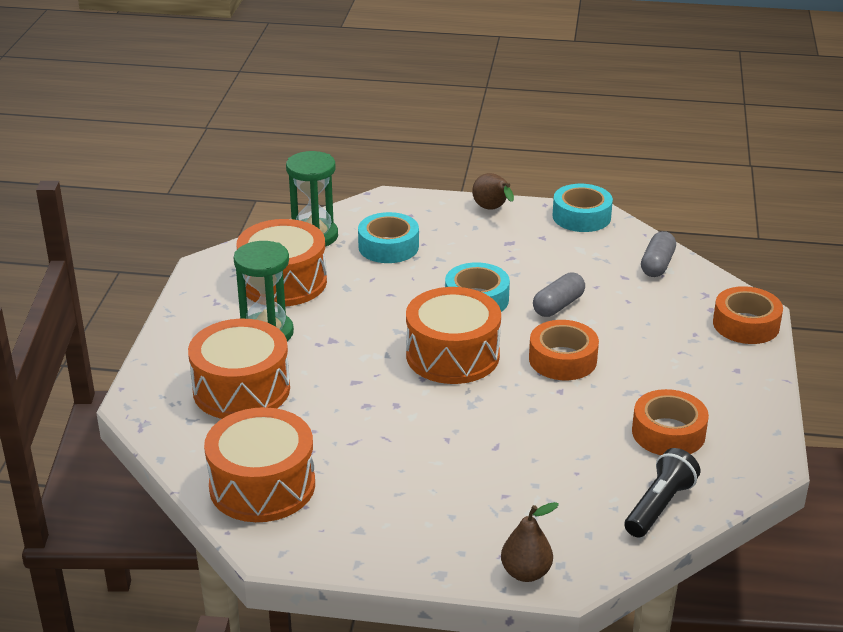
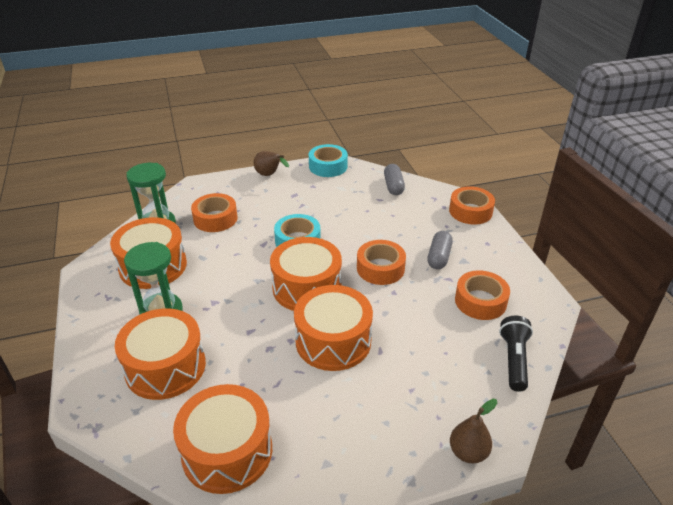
camera: 25 degrees left, 5 degrees up
turquoise tape [358,212,419,263] -> orange tape [191,193,237,232]
grey capsule [533,272,585,317] -> grey capsule moved to [427,231,453,269]
none -> orange drum [294,285,373,371]

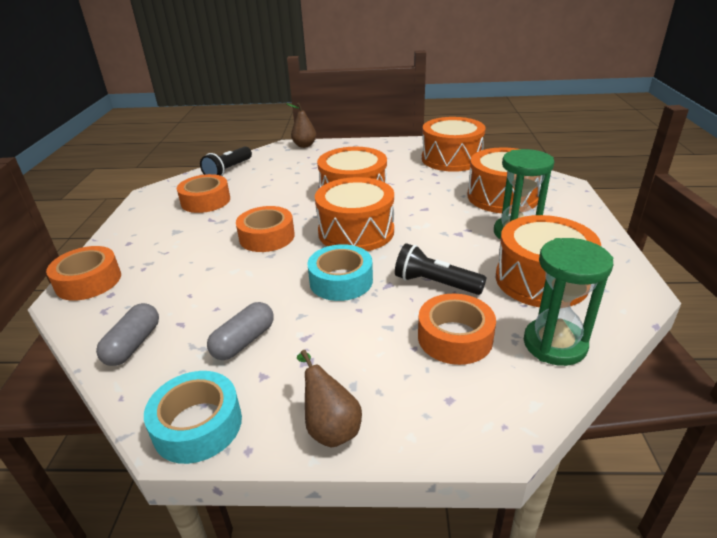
camera: 160 degrees left, 5 degrees down
grey capsule [427,231,453,269] -> grey capsule moved to [207,302,274,360]
none -> black flashlight [395,243,487,295]

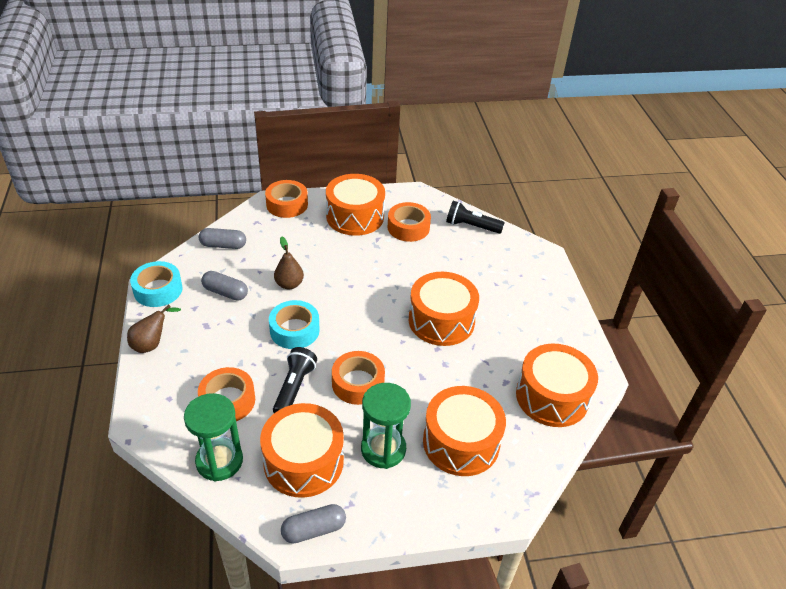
camera: 75 degrees right, 10 degrees up
orange tape [236,206,295,252] -> orange tape moved to [332,351,385,405]
brown pear [287,103,316,148] -> brown pear moved to [274,236,304,290]
orange drum [315,177,394,251] -> orange drum moved to [326,174,385,236]
none -> grey capsule [281,504,346,544]

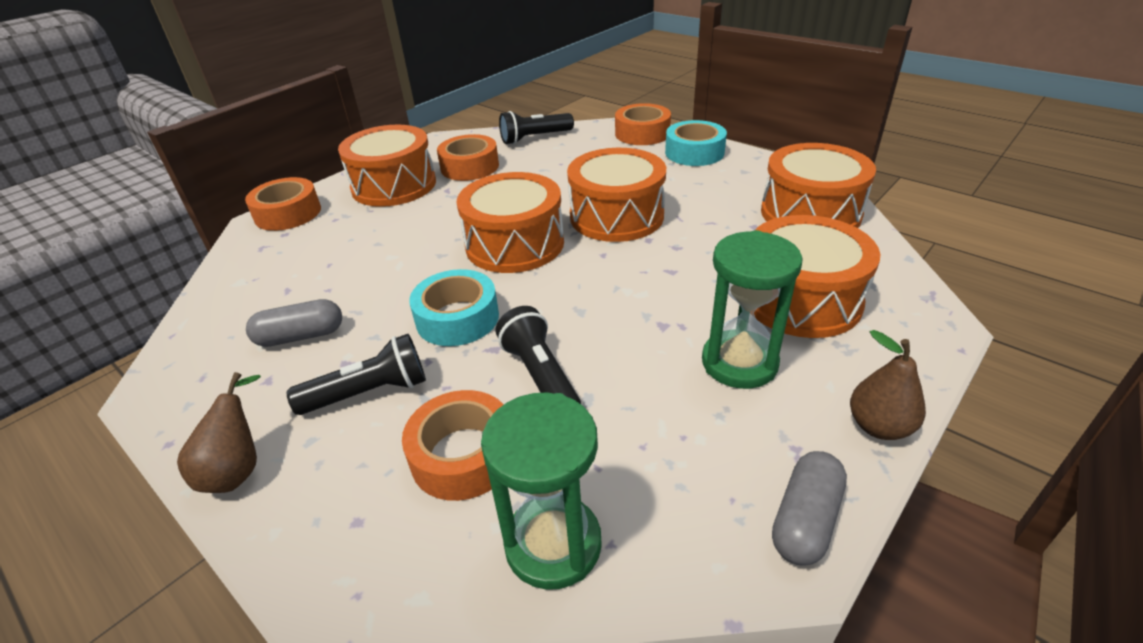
camera: 35 degrees left, 5 degrees down
turquoise tape [130,261,183,307] -> turquoise tape moved to [665,120,727,166]
grey capsule [199,228,246,249] -> none
orange drum [260,403,344,498] -> orange drum moved to [457,172,564,273]
brown pear [274,236,304,290] -> brown pear moved to [850,330,926,440]
orange tape [332,351,385,405] -> orange tape moved to [615,103,671,145]
none -> black flashlight [287,334,426,415]

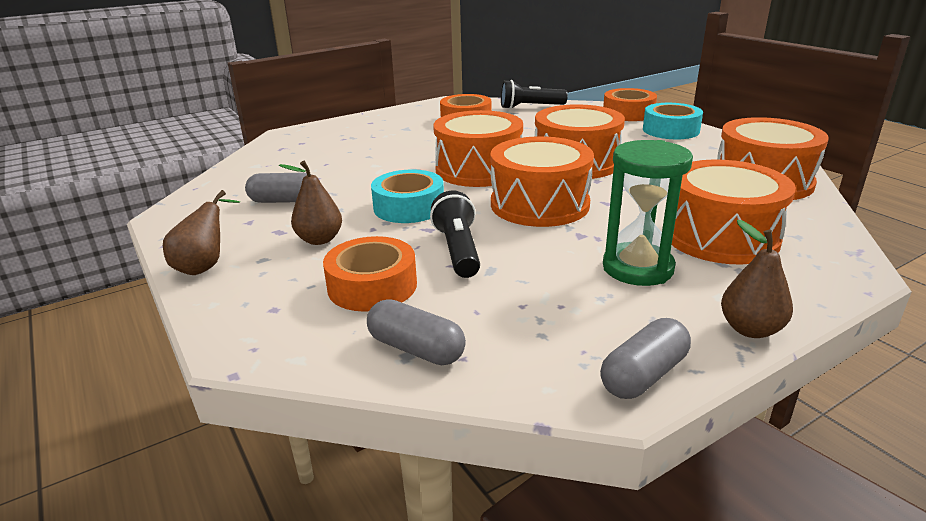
camera: 15 degrees right, 10 degrees down
orange tape [245,177,321,231] -> none
black flashlight [287,334,426,415] -> brown pear [279,161,342,245]
orange drum [338,125,436,207] -> orange drum moved to [490,136,594,227]
green hourglass [481,392,602,590] -> grey capsule [367,299,466,365]

